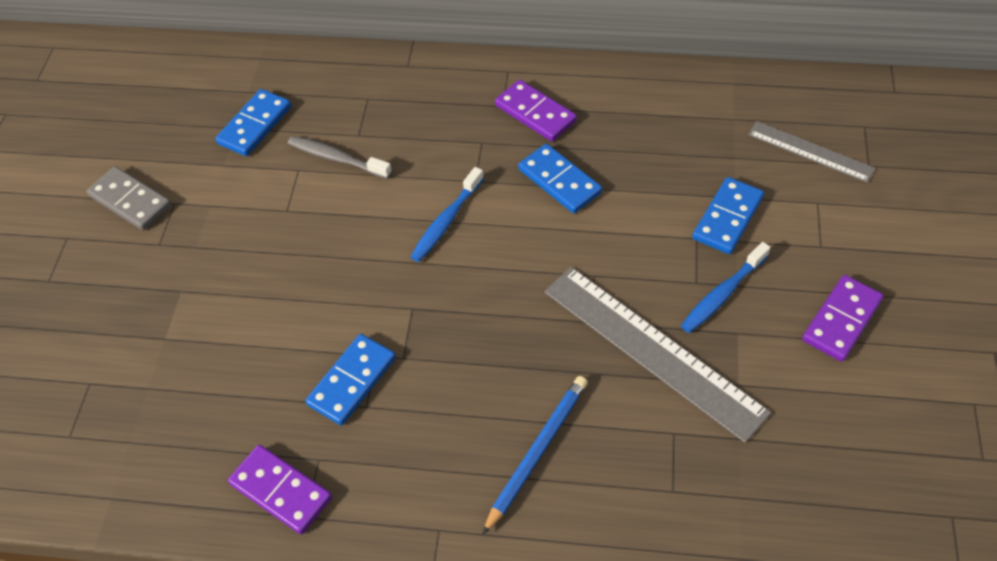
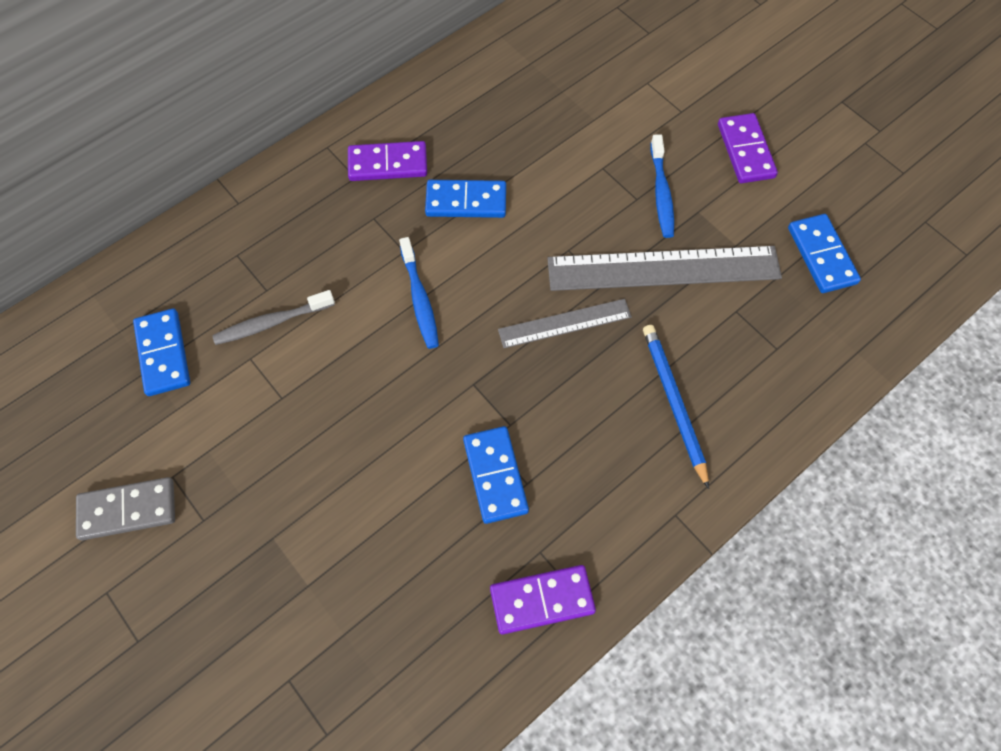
camera: 50 degrees left, 10 degrees up
blue domino [692,177,764,254] -> blue domino moved to [788,214,861,293]
grey ruler [748,121,876,183] -> grey ruler moved to [498,299,632,348]

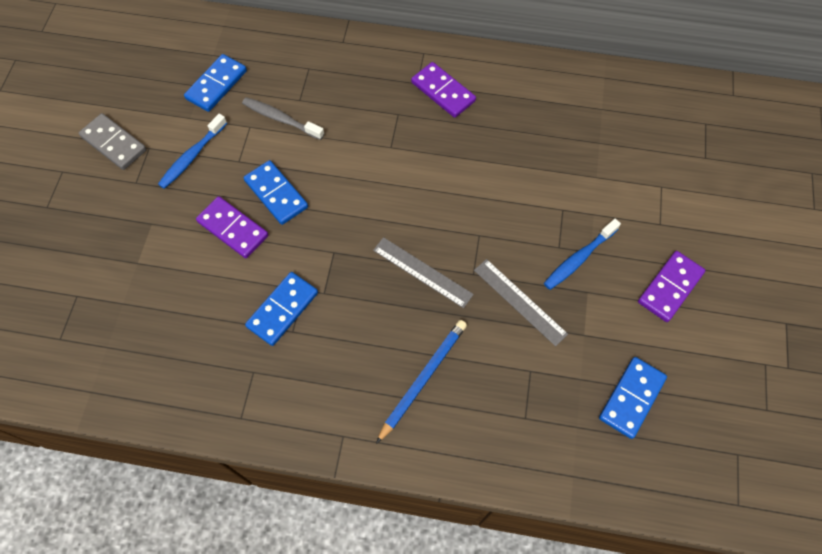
camera: 50 degrees right, 0 degrees up
blue toothbrush [399,237,439,349] -> blue toothbrush moved to [158,114,227,189]
blue domino [425,180,506,218] -> blue domino moved to [244,160,308,225]
purple domino [490,565,596,634] -> purple domino moved to [196,196,268,258]
grey ruler [547,246,782,291] -> grey ruler [474,259,568,346], size x0.56

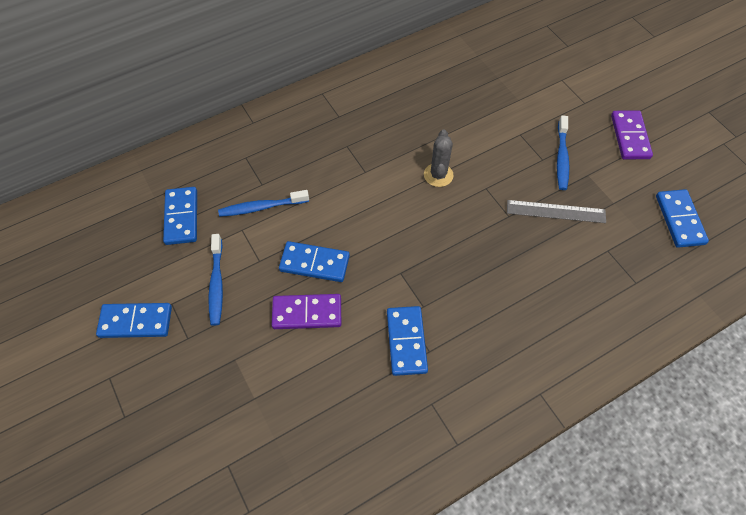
camera: 40 degrees left, 5 degrees down
grey domino [79,113,147,170] -> blue domino [96,303,172,338]
grey toothbrush [242,97,324,140] -> blue toothbrush [218,190,309,217]
grey ruler [373,237,474,308] -> none
blue pencil [376,320,467,444] -> none
purple domino [411,62,476,118] -> none
none -> grey cactus [424,130,454,187]

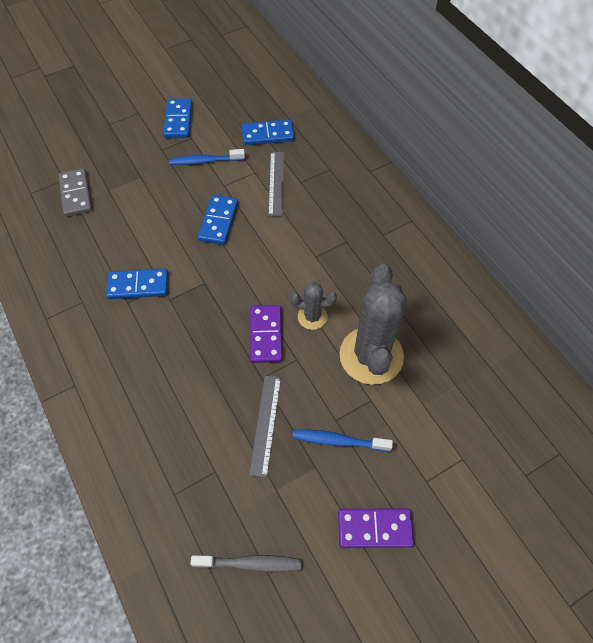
camera: 90 degrees right, 0 degrees up
blue toothbrush [218,190,309,217] -> grey ruler [268,152,284,216]
purple domino [272,294,341,329] -> purple domino moved to [250,305,282,363]
blue domino [656,189,709,248] -> grey toothbrush [191,555,301,572]
none -> grey domino [59,169,92,217]
none -> grey cactus [339,264,407,385]

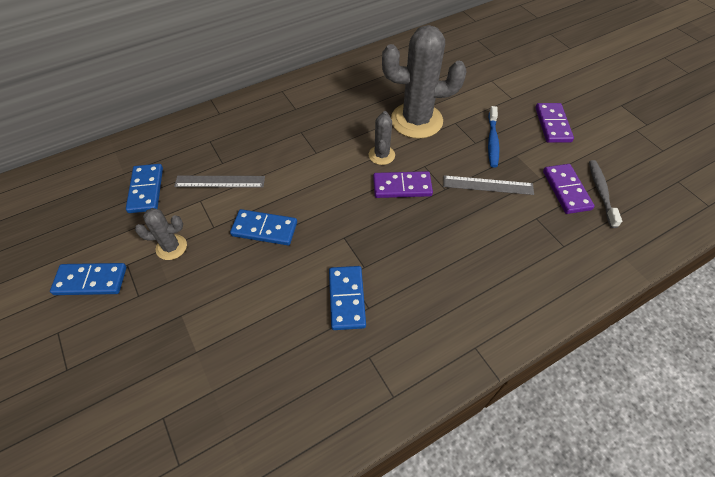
camera: 90 degrees left, 5 degrees down
grey domino [59,169,92,217] -> none
blue toothbrush [169,149,245,165] -> grey cactus [135,208,187,260]
none -> purple domino [543,164,595,214]

